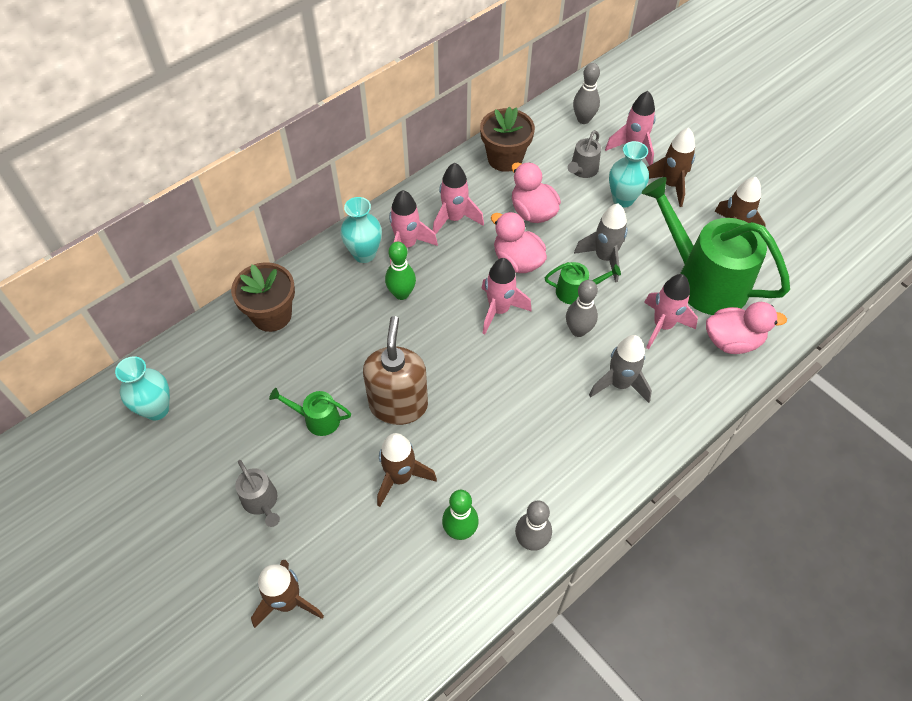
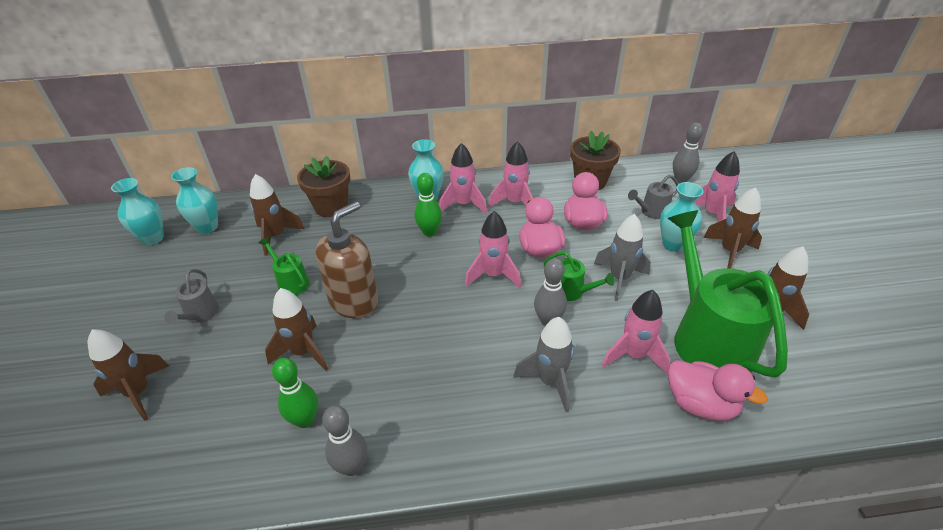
camera: 35 degrees right, 15 degrees down
none -> turquoise vase [111,178,164,245]
none -> brown rocket [250,174,305,256]

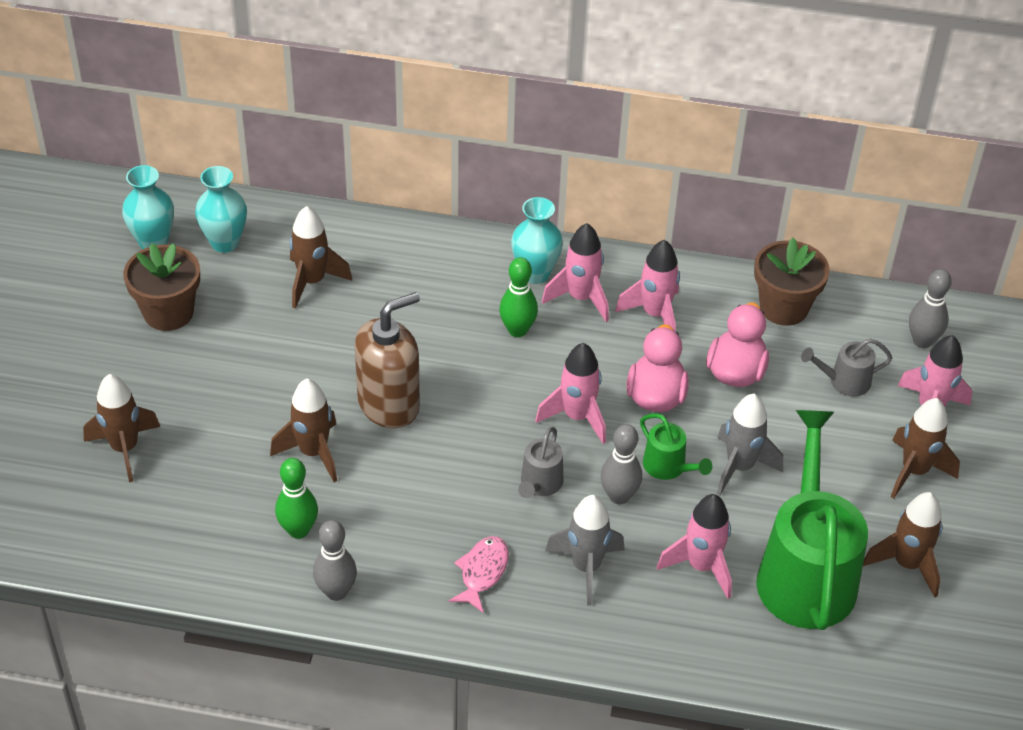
camera: 15 degrees right, 5 degrees up
grey watering can [164,269,219,324] -> grey watering can moved to [518,427,563,498]
green watering can [259,237,310,295] -> none
brown flower pot [297,156,350,217] -> brown flower pot moved to [123,243,200,331]
turquoise vase [660,182,703,252] -> none
pink duck [668,360,768,421] -> none
none -> pink fish [449,536,509,613]

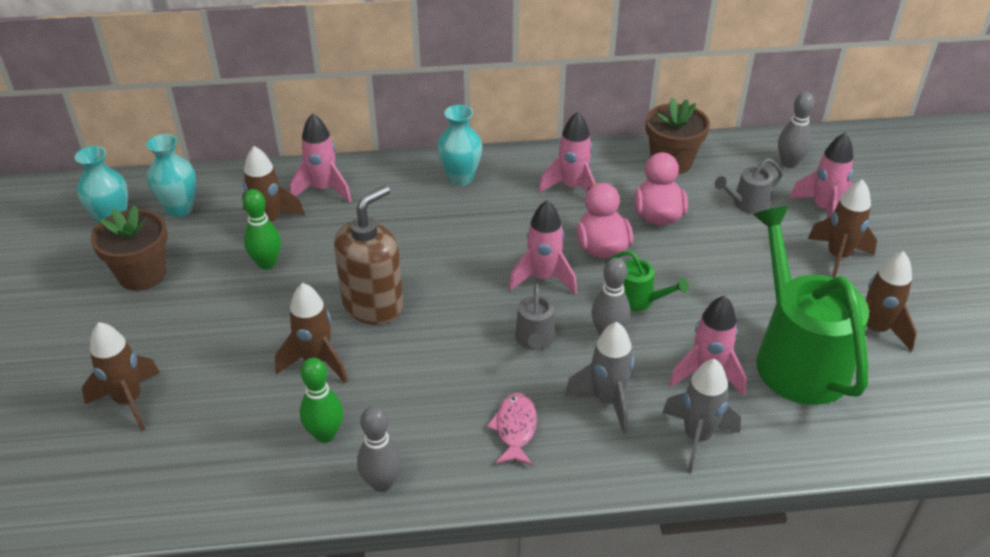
camera: 15 degrees left, 5 degrees down
green bowling pin [499,257,538,337] -> green bowling pin moved to [243,189,281,270]
pink rocket [542,223,609,322] -> pink rocket moved to [290,113,352,203]
grey rocket [717,394,783,496] -> grey rocket moved to [662,359,741,473]

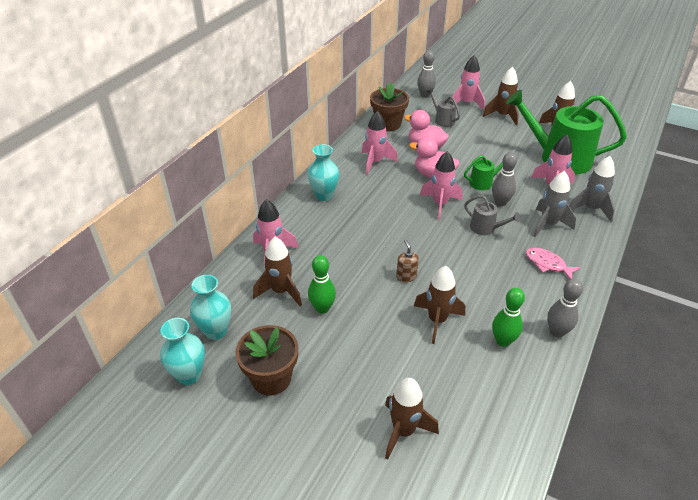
camera: 55 degrees left, 0 degrees up
brown soap dispenser [334,185,403,325] -> brown soap dispenser [396,239,419,282], size x0.45
grey watering can [715,158,783,214] -> grey watering can turned 135 degrees clockwise [427,88,460,127]

